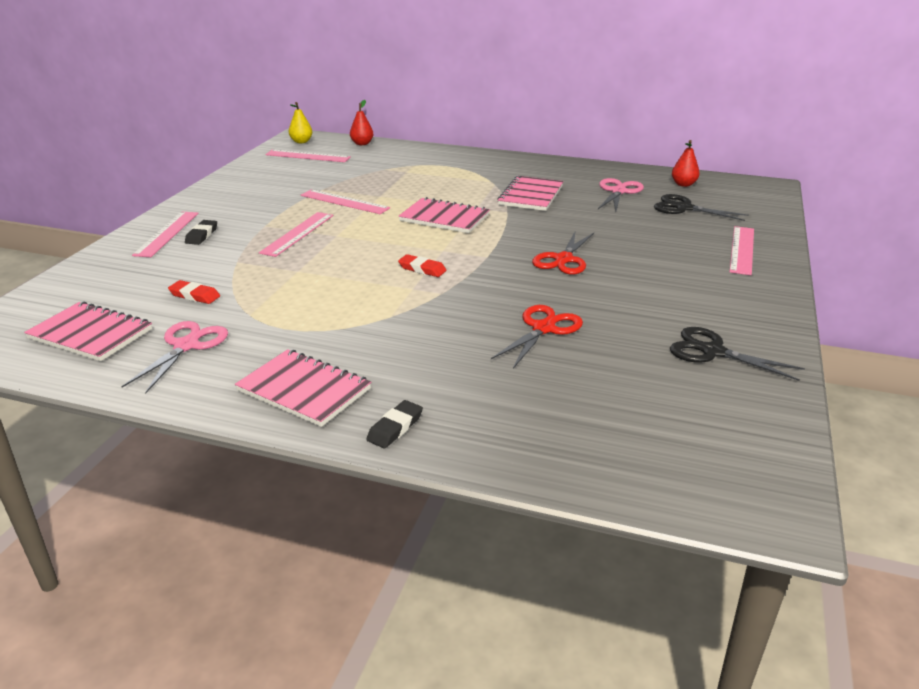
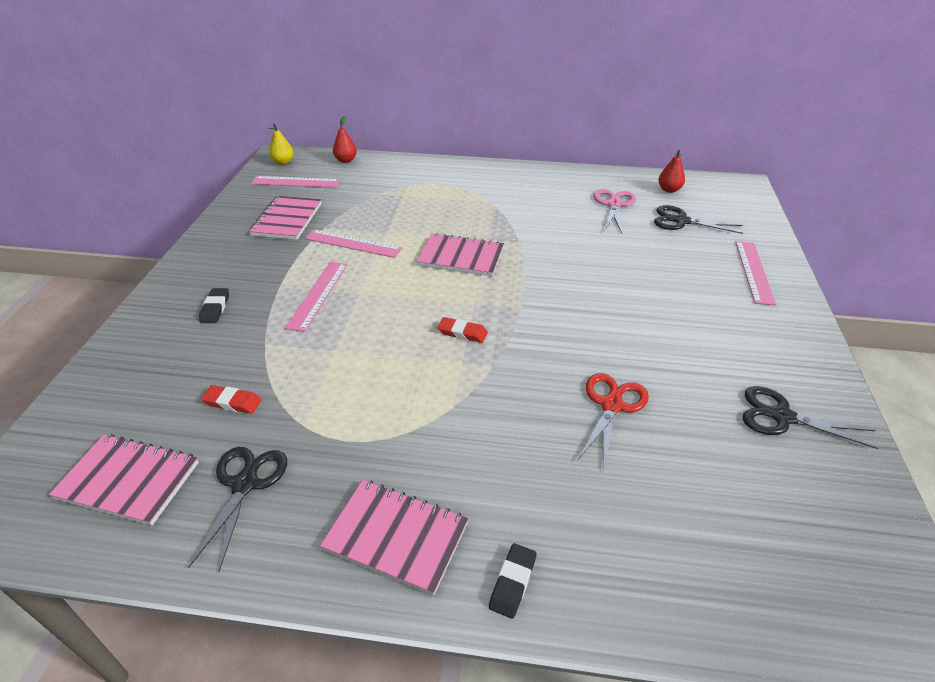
camera: 10 degrees left, 10 degrees up
pink scissors [121,321,228,394] -> black scissors [188,447,287,572]
pink ruler [132,212,199,257] -> none
pink notebook [497,176,563,211] -> pink notebook moved to [249,196,322,240]
red scissors [532,230,594,275] -> none

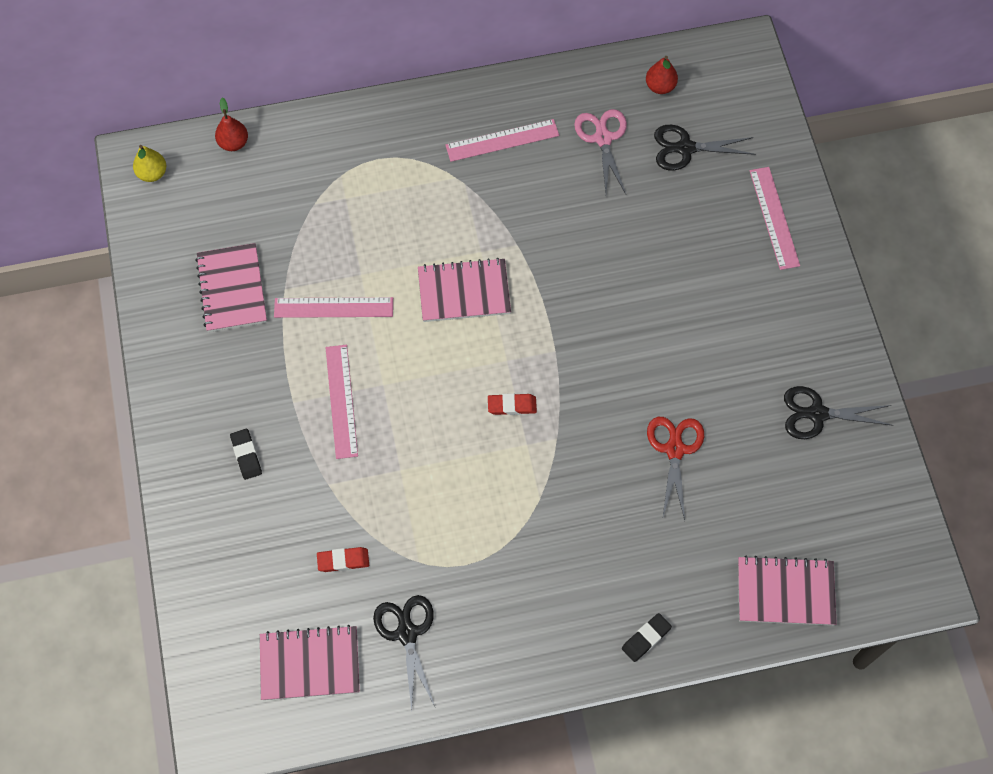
camera: 20 degrees left, 25 degrees up
pink ruler [251,176,340,188] -> pink ruler moved to [445,119,559,162]
pink notebook [320,480,468,596] -> pink notebook moved to [738,555,837,625]
black eraser [489,543,537,619] -> black eraser turned 45 degrees clockwise [622,613,672,662]

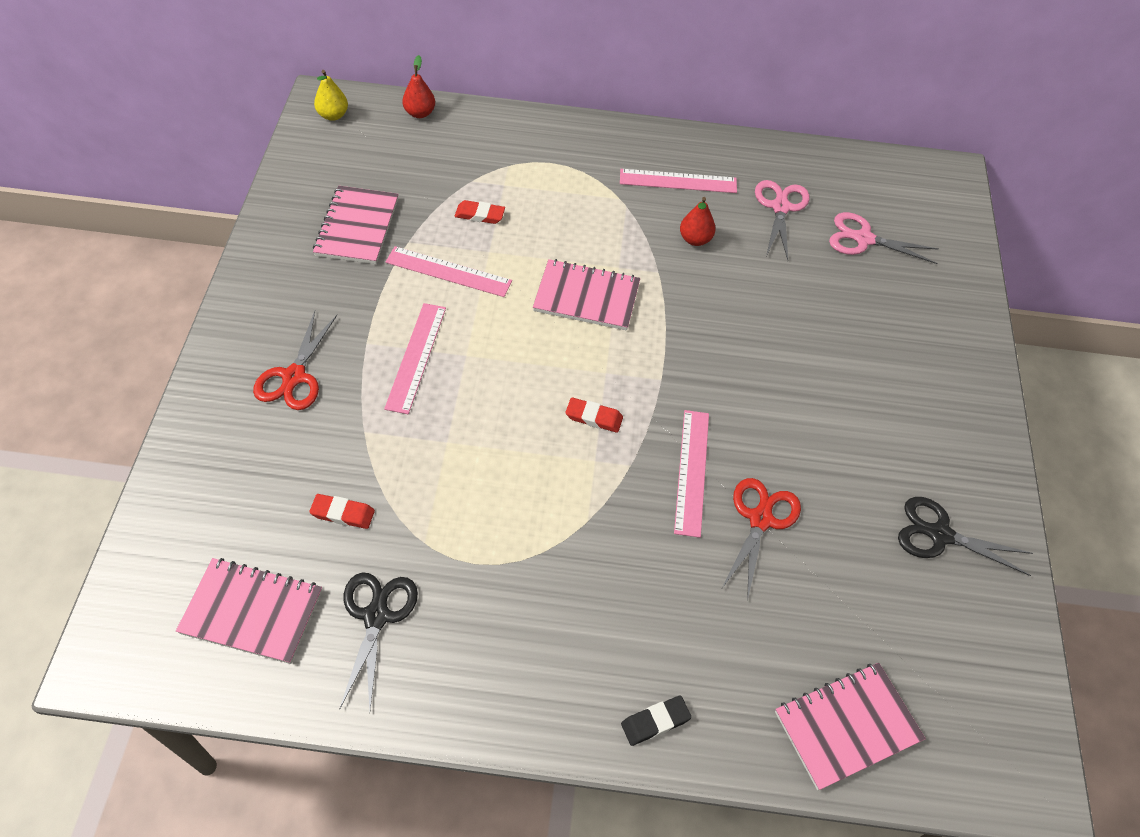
camera: 15 degrees right, 10 degrees down
black eraser [230,429,262,480] -> red scissors [253,311,337,410]
red pear [646,56,678,94] -> red pear moved to [680,197,716,246]
black scissors [654,125,755,171] -> pink scissors [829,212,939,264]
pink notebook [738,555,837,625] -> pink notebook turned 45 degrees counterclockwise [775,663,926,790]
pink ruler [750,167,800,270] -> pink ruler moved to [674,410,709,538]
none -> red eraser [455,200,505,224]

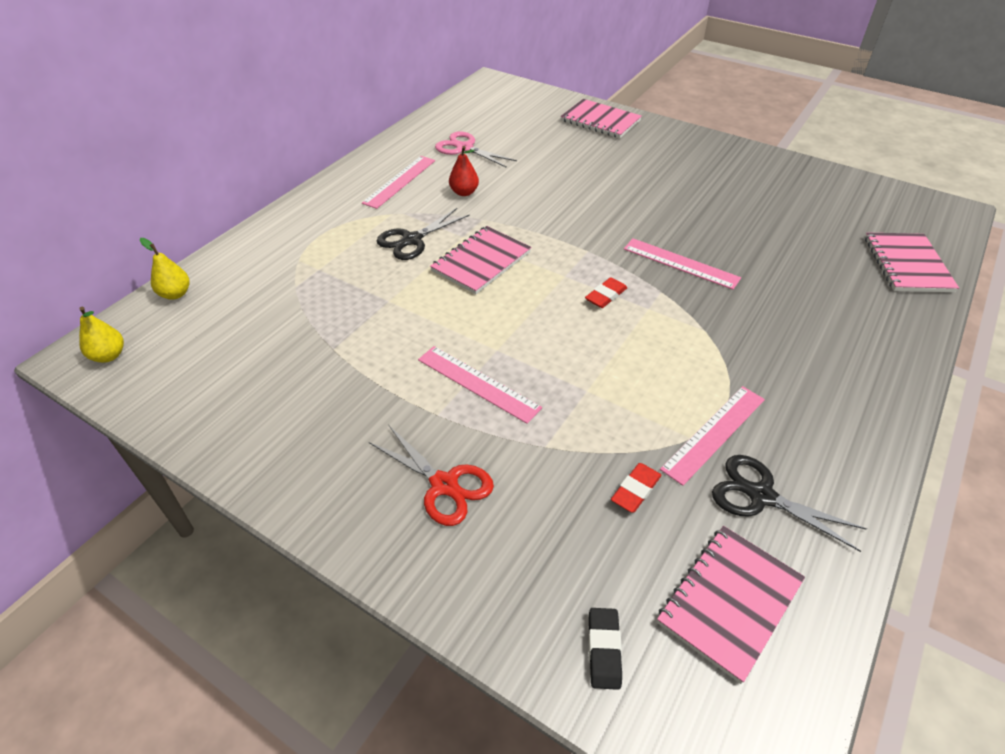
camera: 60 degrees left, 10 degrees down
pink notebook [313,186,399,264] -> pink notebook moved to [561,99,642,138]
pink ruler [386,246,512,297] -> pink ruler moved to [660,386,765,486]
red pear [402,55,435,118] -> yellow pear [140,238,190,300]
red eraser [455,200,505,224] -> none
black eraser [621,695,692,746] -> black eraser moved to [589,608,622,690]
red scissors [722,478,801,601] -> none
pink scissors [829,212,939,264] -> none
black scissors [898,497,1033,576] -> black scissors moved to [377,208,470,260]

